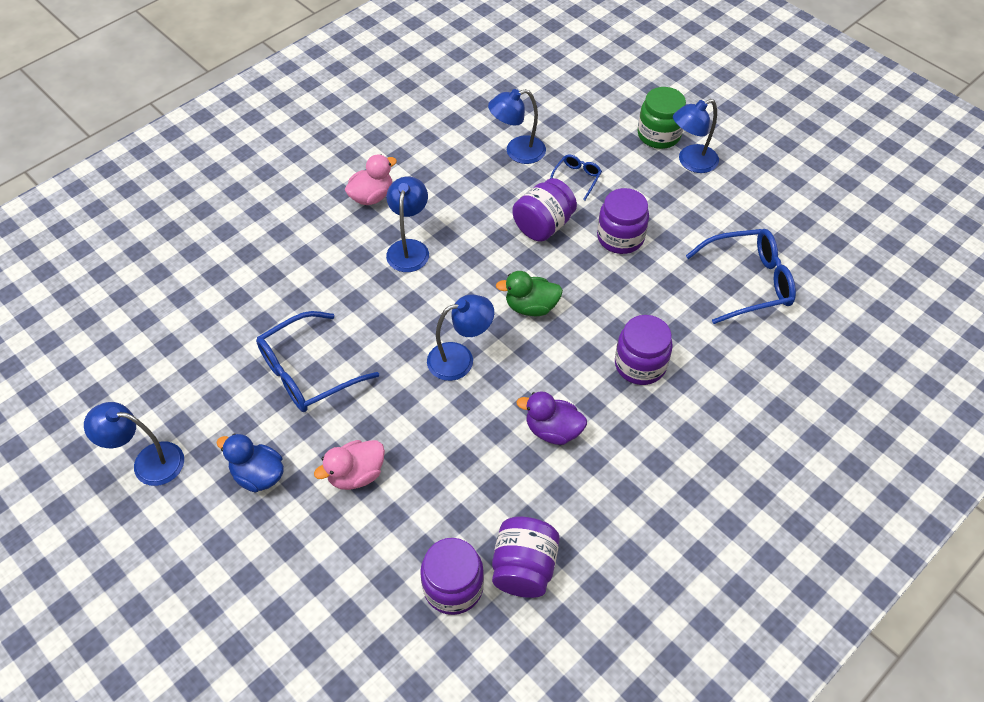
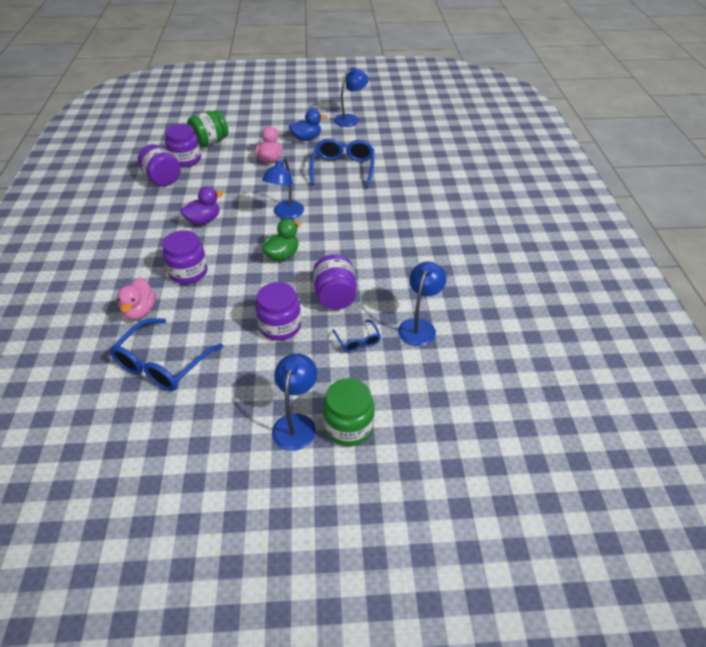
camera: 130 degrees right, 10 degrees down
pink duck [345,154,397,205] -> pink duck moved to [117,278,156,320]
blue lamp [386,176,429,272] -> none
none -> green jar [187,110,228,147]

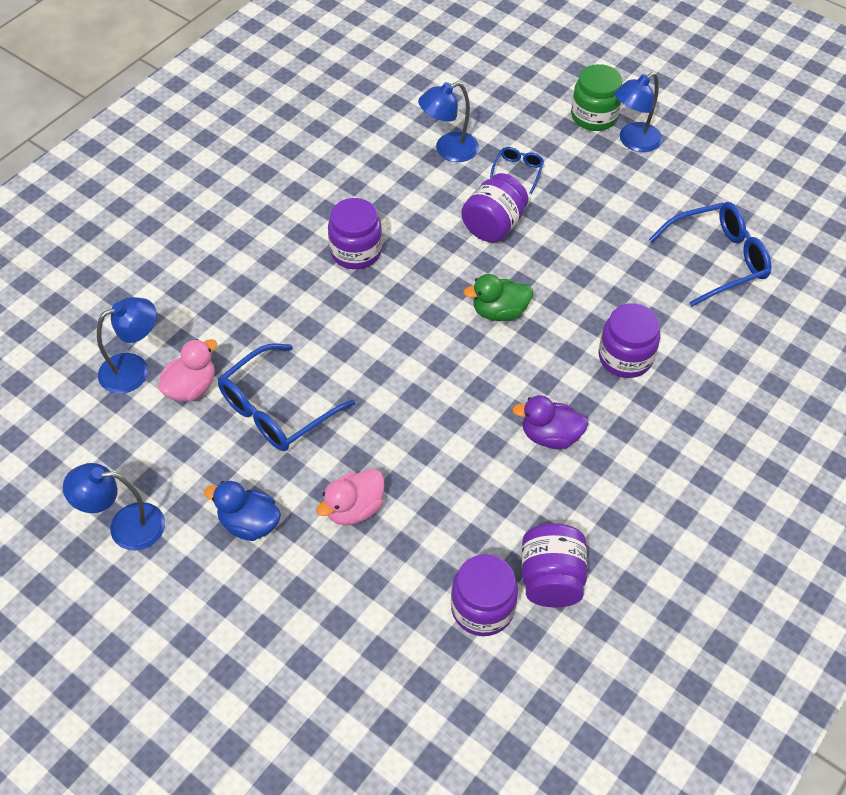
camera: 140 degrees left, 10 degrees up
pink duck [117,278,156,320] -> pink duck moved to [158,339,217,402]
green jar [187,110,228,147] -> none
purple jar [255,282,301,341] -> purple jar moved to [328,198,382,269]
blue lamp [262,157,304,219] -> blue lamp moved to [97,297,157,394]

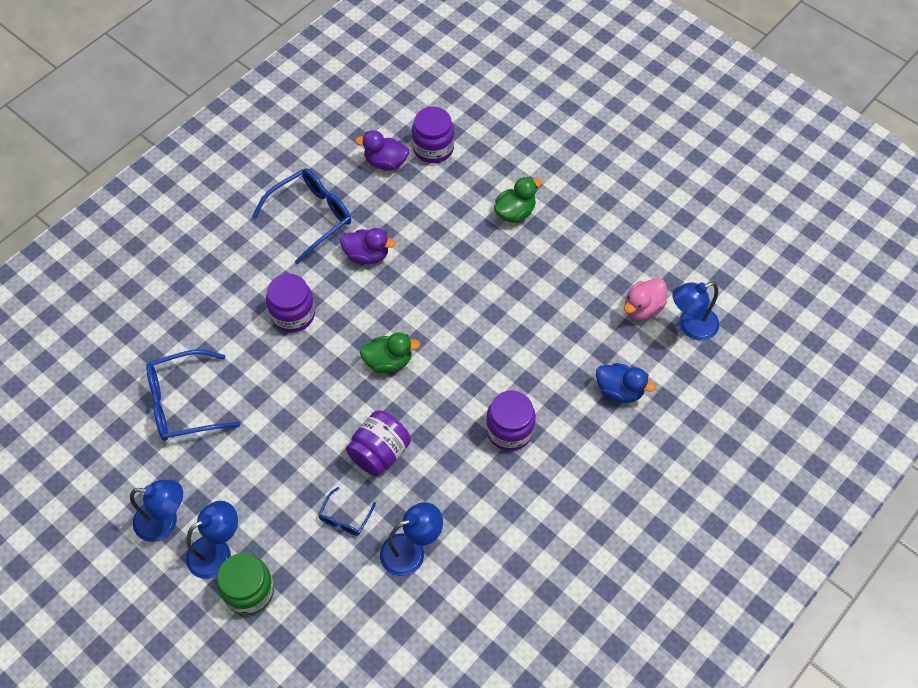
camera: 175 degrees left, 5 degrees up
blue lamp [63,463,165,551] -> blue lamp moved to [130,480,183,542]
blue duck [204,481,281,541] -> blue duck moved to [596,363,656,403]
blue glasses [218,343,355,451] -> blue glasses moved to [252,168,351,264]
pink duck [317,469,384,525] -> green duck [494,177,542,223]
purple jar [522,523,587,608] -> purple duck [355,130,409,171]

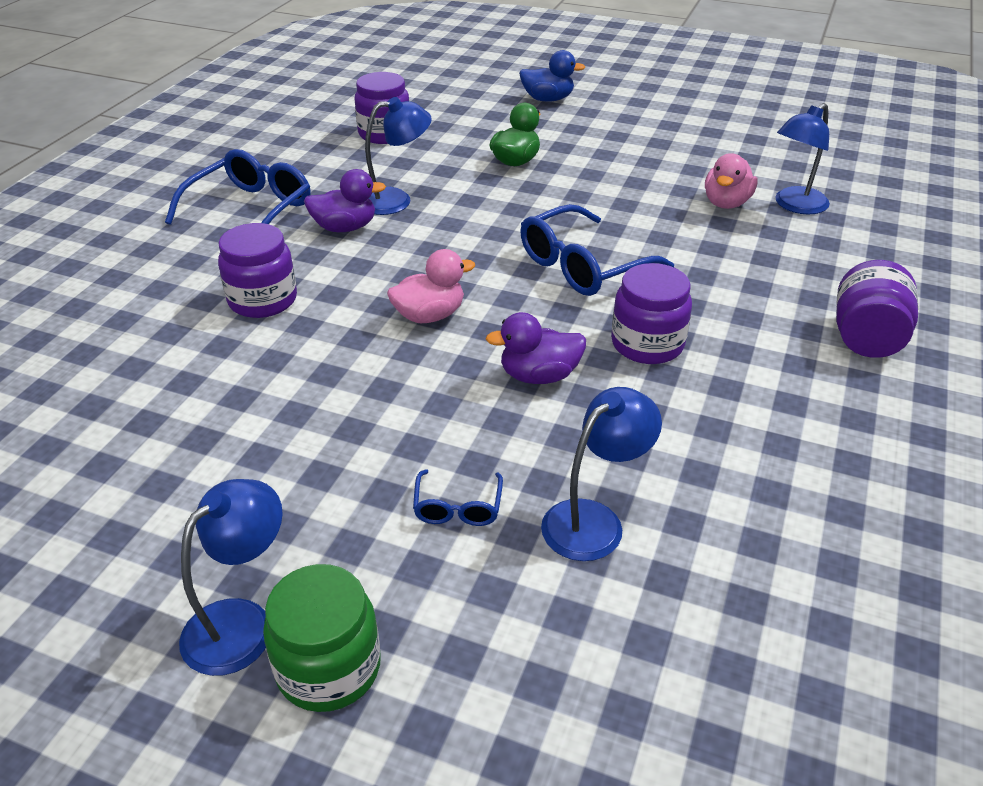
camera: 20 degrees left, 20 degrees down
blue lamp [130,480,183,542] -> blue lamp moved to [365,97,432,215]
blue glasses [146,350,240,441] -> blue glasses moved to [520,204,674,296]
purple jar [346,411,411,476] -> purple jar moved to [836,260,918,358]
purple duck [355,130,409,171] -> purple duck moved to [486,312,586,384]
green duck [360,333,420,373] -> pink duck [387,249,475,323]
blue duck [596,363,656,403] -> blue duck moved to [519,50,585,102]

